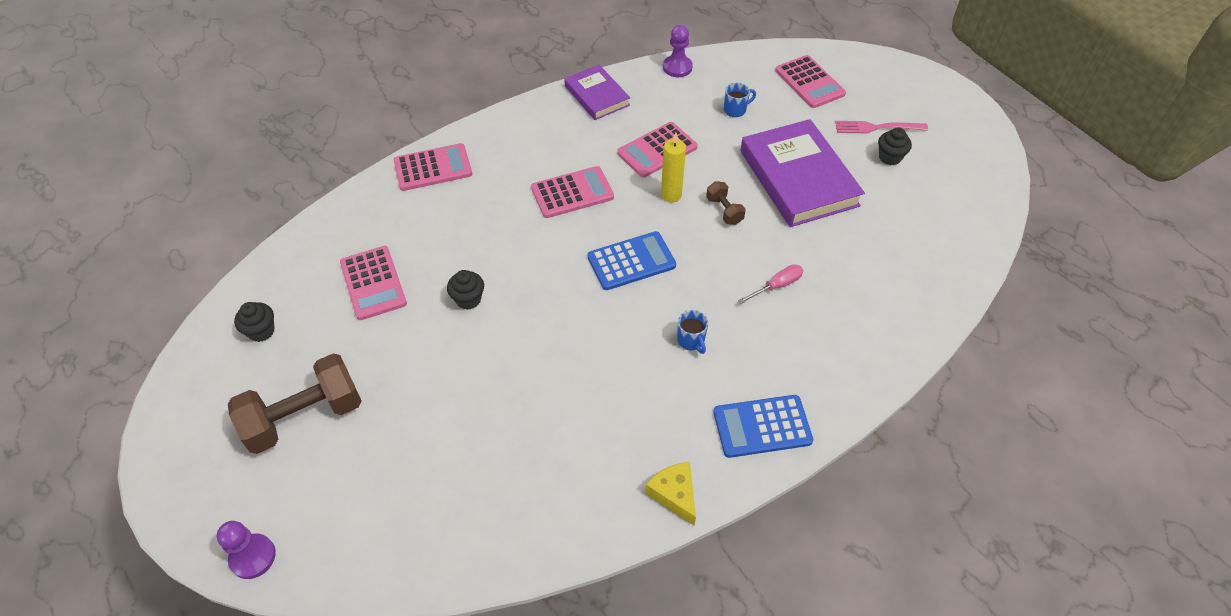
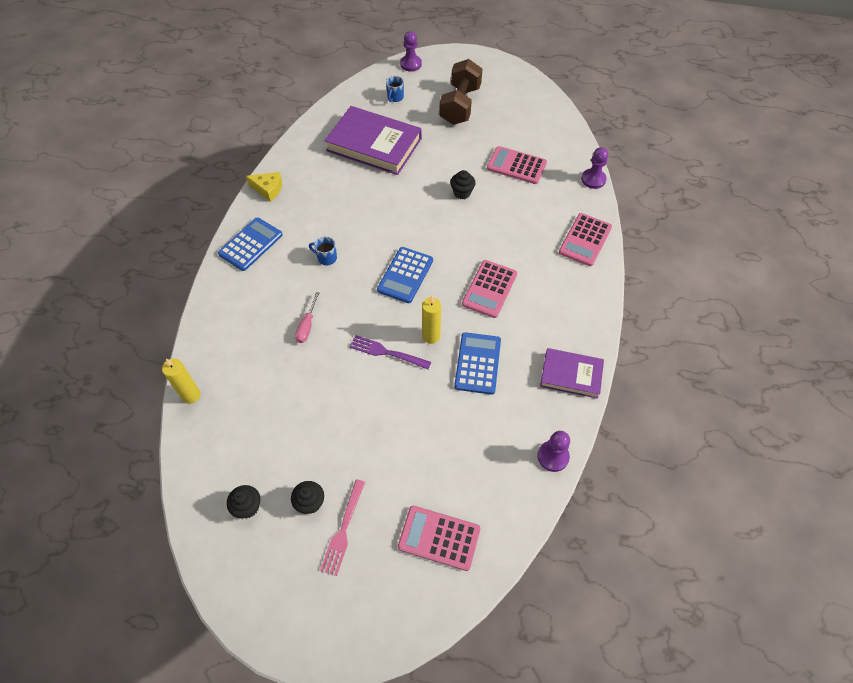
camera: 135 degrees right, 5 degrees up
black cupcake [234,302,275,342] -> black cupcake moved to [227,485,260,518]
pink calculator [617,122,698,178] -> blue calculator [454,332,501,395]
brown dumbbell [706,181,746,225] -> purple fork [350,335,431,369]
blue mug [724,83,756,117] -> blue mug moved to [386,76,404,102]
purple book [740,119,865,227] -> purple book moved to [324,106,422,175]
pink fork [835,121,928,133] -> pink fork turned 150 degrees clockwise [320,479,365,576]
none -> yellow candle [162,358,201,404]
none -> purple pawn [581,147,609,189]

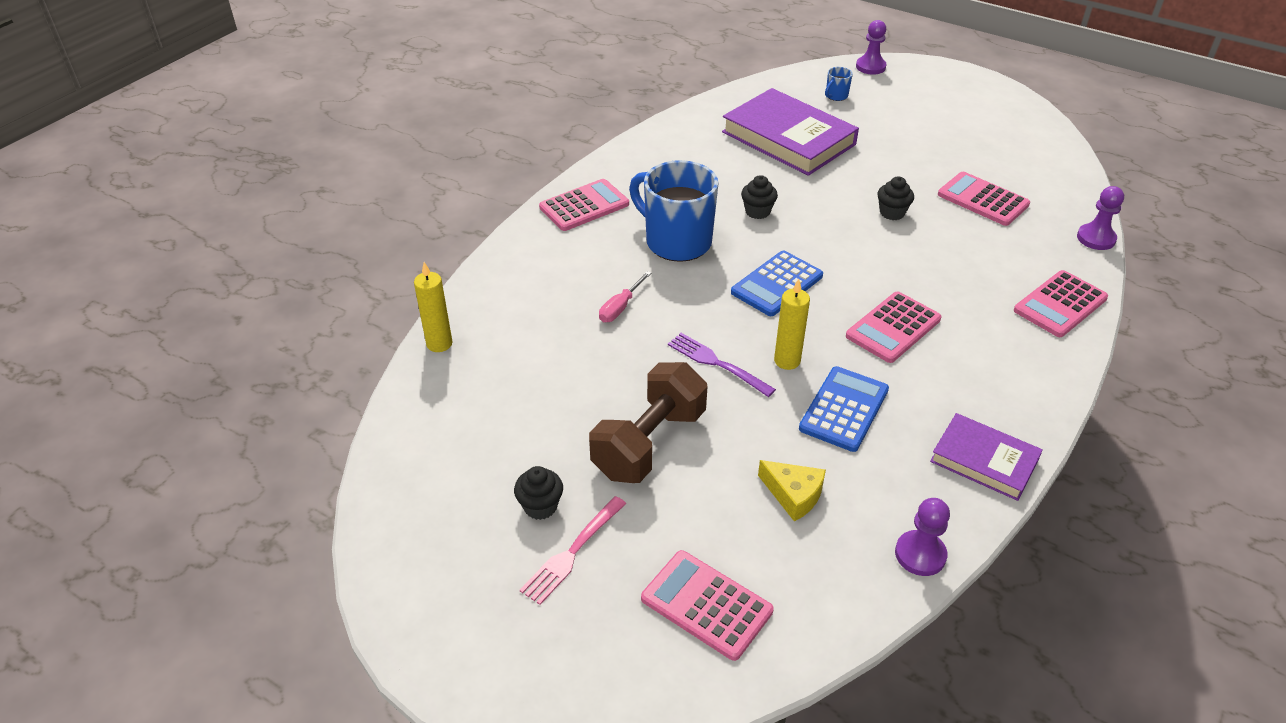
camera: 20 degrees right, 15 degrees down
blue calculator [218,217,282,271] -> pink calculator [539,179,629,231]
black cupcake [227,485,260,518] -> black cupcake moved to [741,175,778,219]
yellow cheese [246,172,282,202] -> yellow cheese moved to [758,460,826,522]
blue mug [309,237,337,265] -> blue mug [629,160,718,262], size x2.43
brown dumbbell [439,59,482,125] -> brown dumbbell moved to [589,362,708,483]

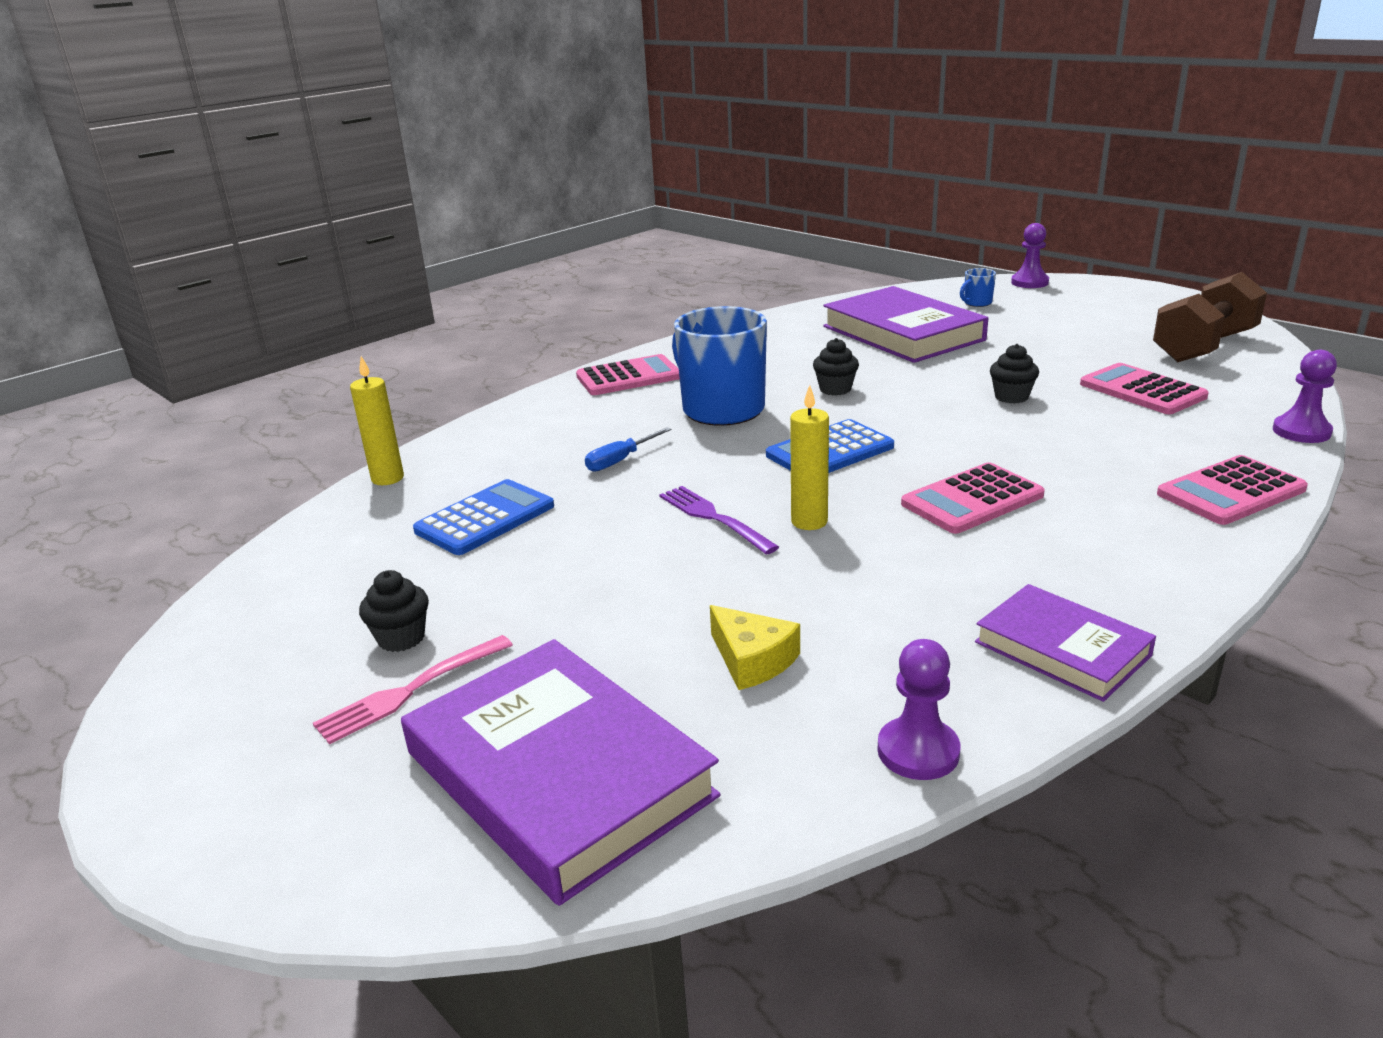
camera: 15 degrees right, 15 degrees down
brown dumbbell [589,362,708,483] -> brown dumbbell moved to [1153,272,1267,362]
pink screwdriver [599,271,651,322] -> blue screwdriver [585,427,672,472]
pink calculator [641,550,774,661] -> purple book [401,639,721,906]
blue calculator [799,366,889,452] -> blue calculator moved to [413,479,554,555]

